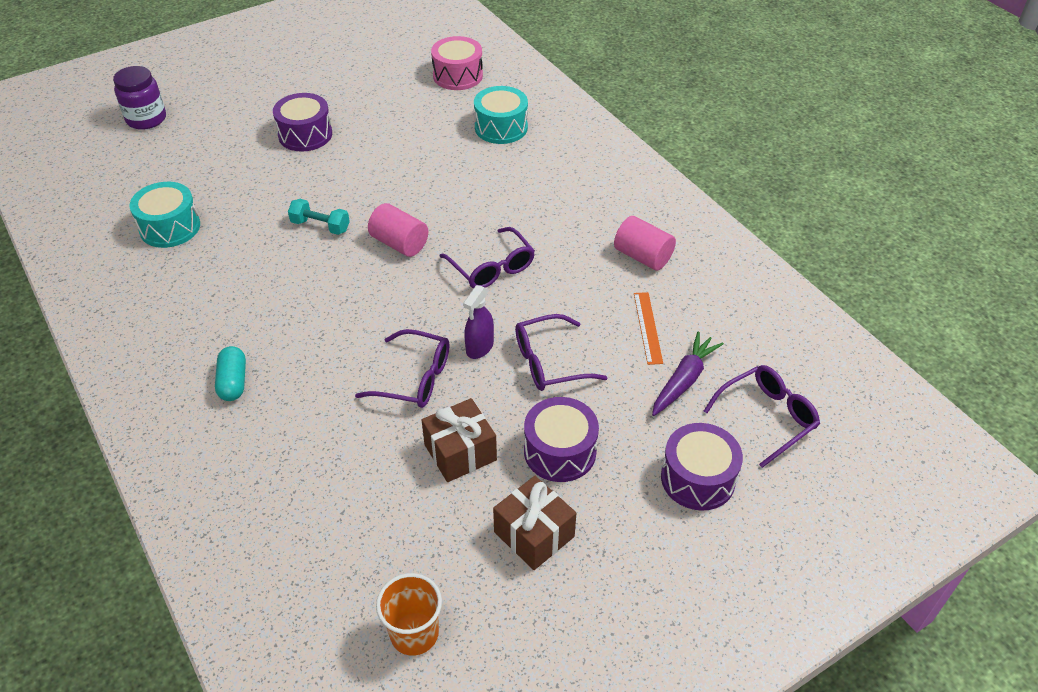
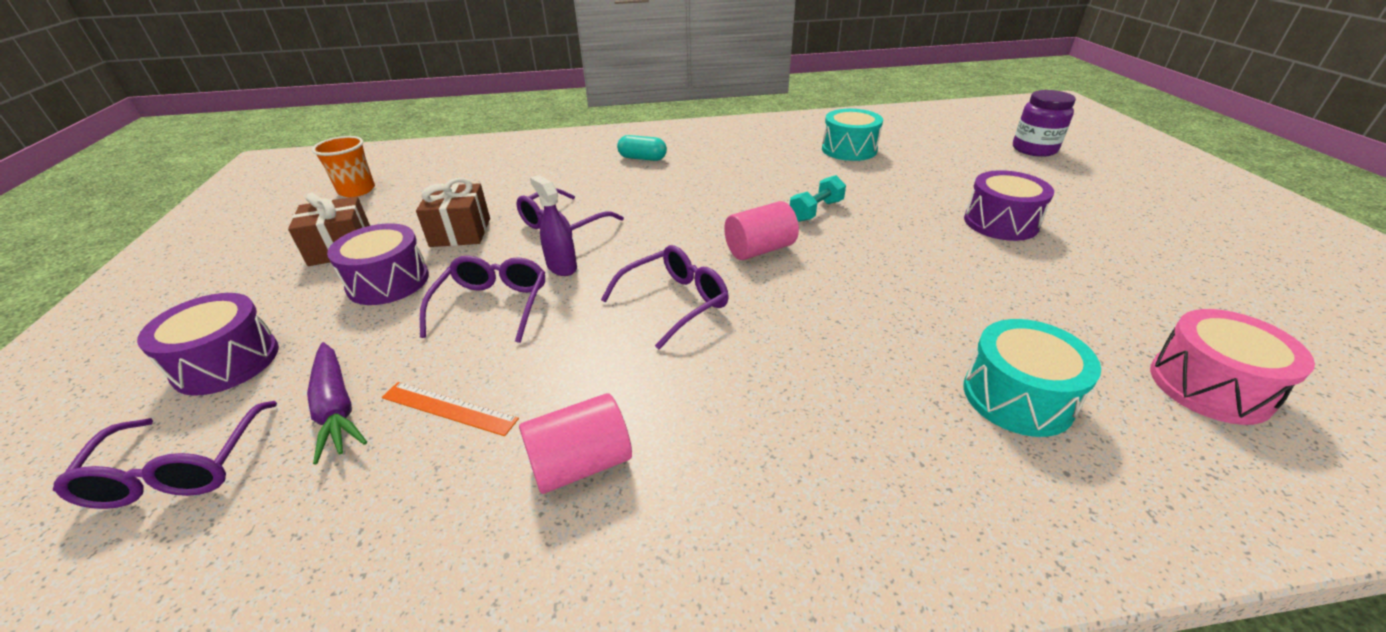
camera: 115 degrees right, 10 degrees down
purple glasses [440,227,535,289] -> purple glasses turned 150 degrees clockwise [601,245,729,350]

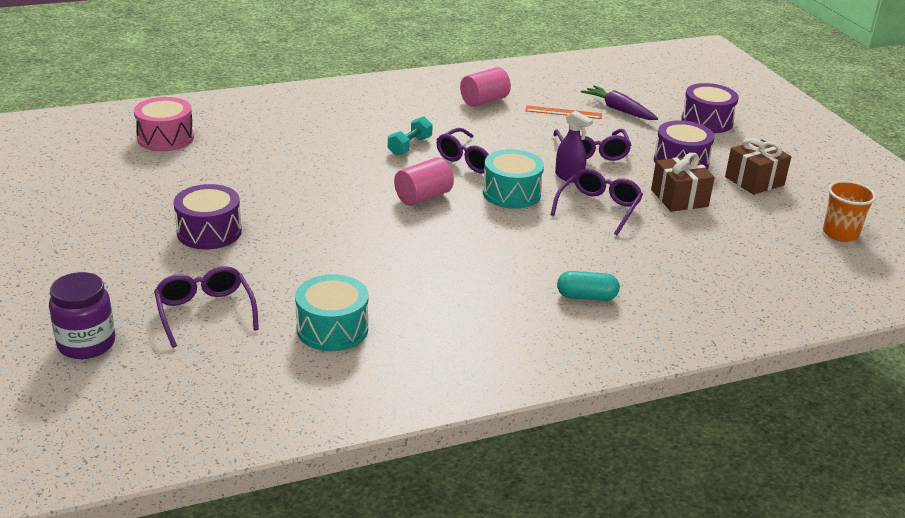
camera: 165 degrees right, 5 degrees down
purple glasses [53,401,277,509] -> purple glasses moved to [154,266,259,348]
turquoise dumbbell [790,175,846,222] -> turquoise dumbbell moved to [388,116,433,156]
turquoise drum [963,319,1101,437] -> turquoise drum moved to [483,149,544,209]

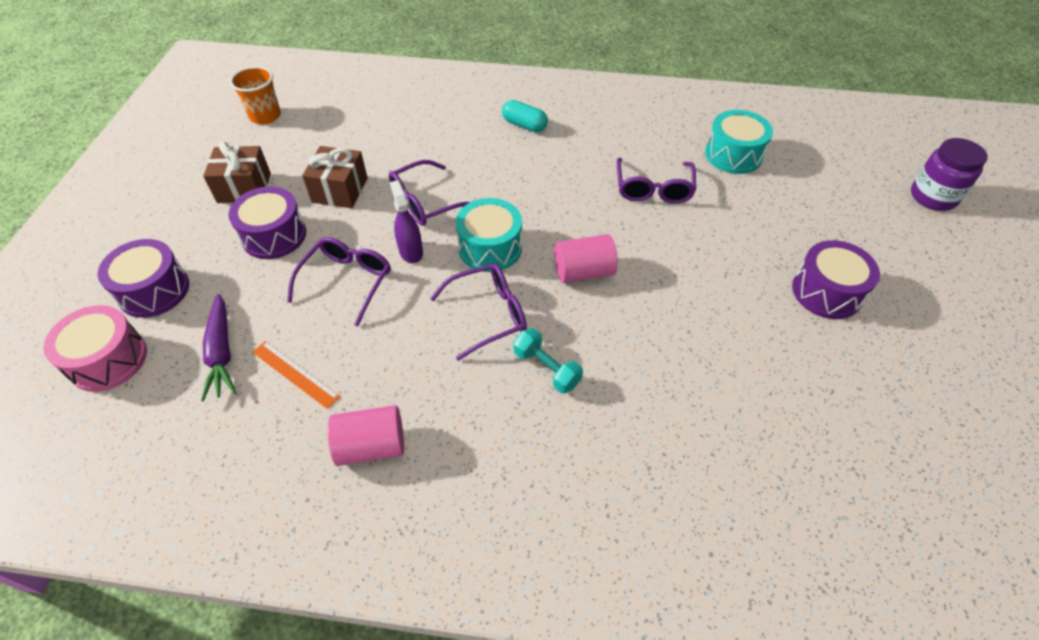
camera: 150 degrees left, 20 degrees up
pink drum [134,97,194,151] -> pink drum moved to [43,305,147,392]
purple glasses [154,266,259,348] -> purple glasses moved to [617,158,696,204]
turquoise dumbbell [388,116,433,156] -> turquoise dumbbell turned 75 degrees clockwise [513,328,583,394]

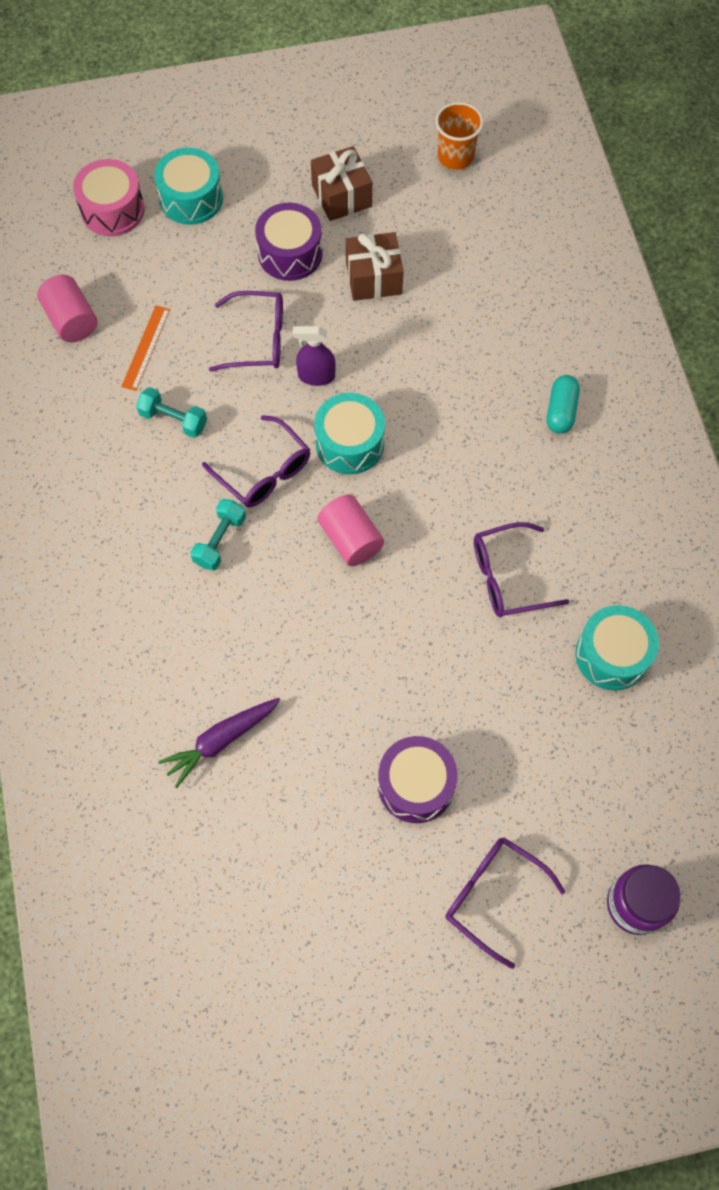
camera: 70 degrees right, 15 degrees up
purple drum [97,239,189,318] -> turquoise drum [154,148,223,225]
purple carrot [201,294,236,401] -> purple carrot moved to [158,698,280,788]
pink cylinder [328,405,404,466] -> pink cylinder moved to [37,275,97,342]
purple glasses [389,160,470,226] -> purple glasses moved to [445,837,565,969]
purple spray bottle [390,180,423,263] -> purple spray bottle turned 135 degrees counterclockwise [292,326,336,386]
none -> turquoise dumbbell [136,387,207,438]

